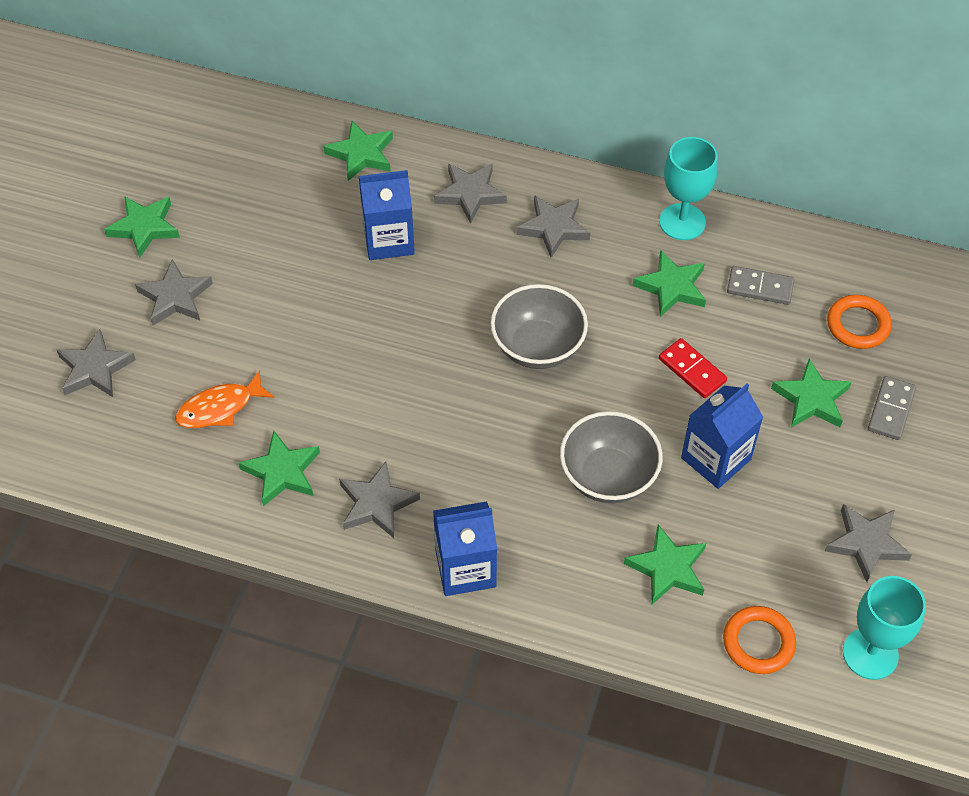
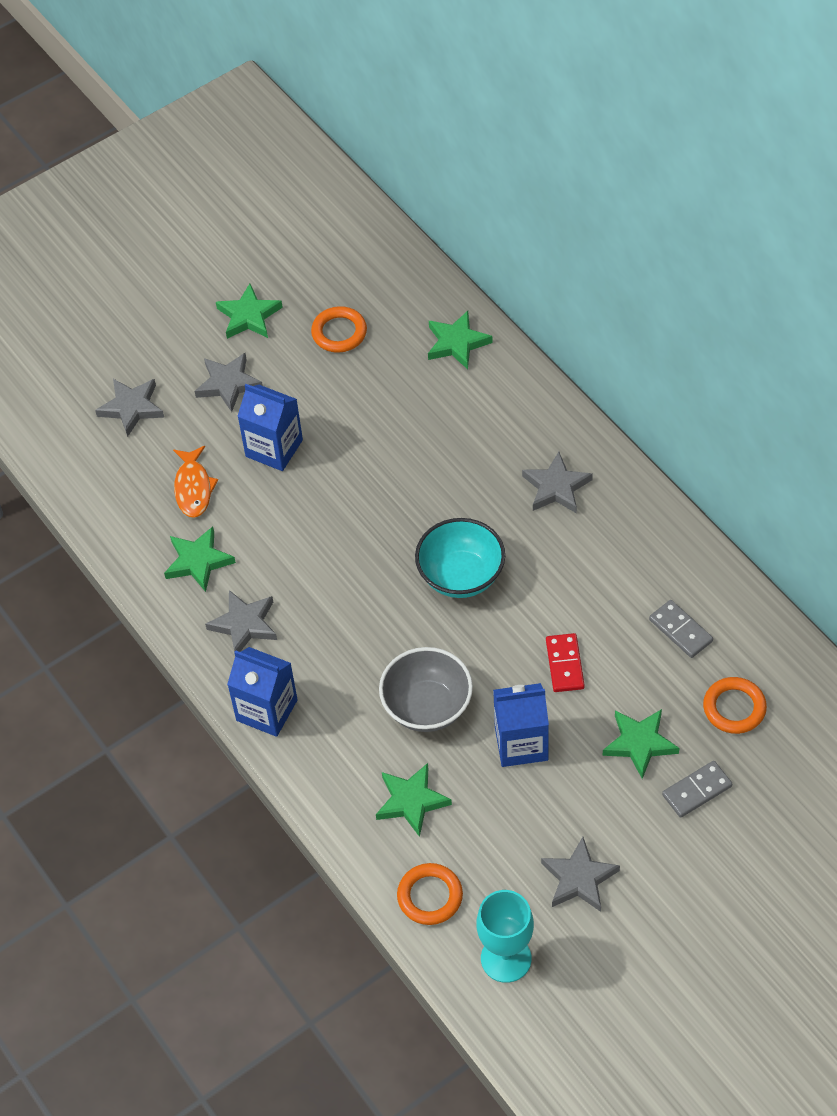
camera: 40 degrees right, 0 degrees up
orange fish [175,370,274,428] -> orange fish turned 105 degrees counterclockwise [173,446,218,518]
blue carton [359,170,415,260] -> blue carton moved to [237,384,303,471]
grey star [434,163,507,224] -> none
grey bowl [491,284,588,369] -> turquoise bowl [415,518,505,598]
green star [632,250,706,317] -> none
turquoise goblet [659,137,718,240] -> none
none -> orange ring [311,306,367,353]

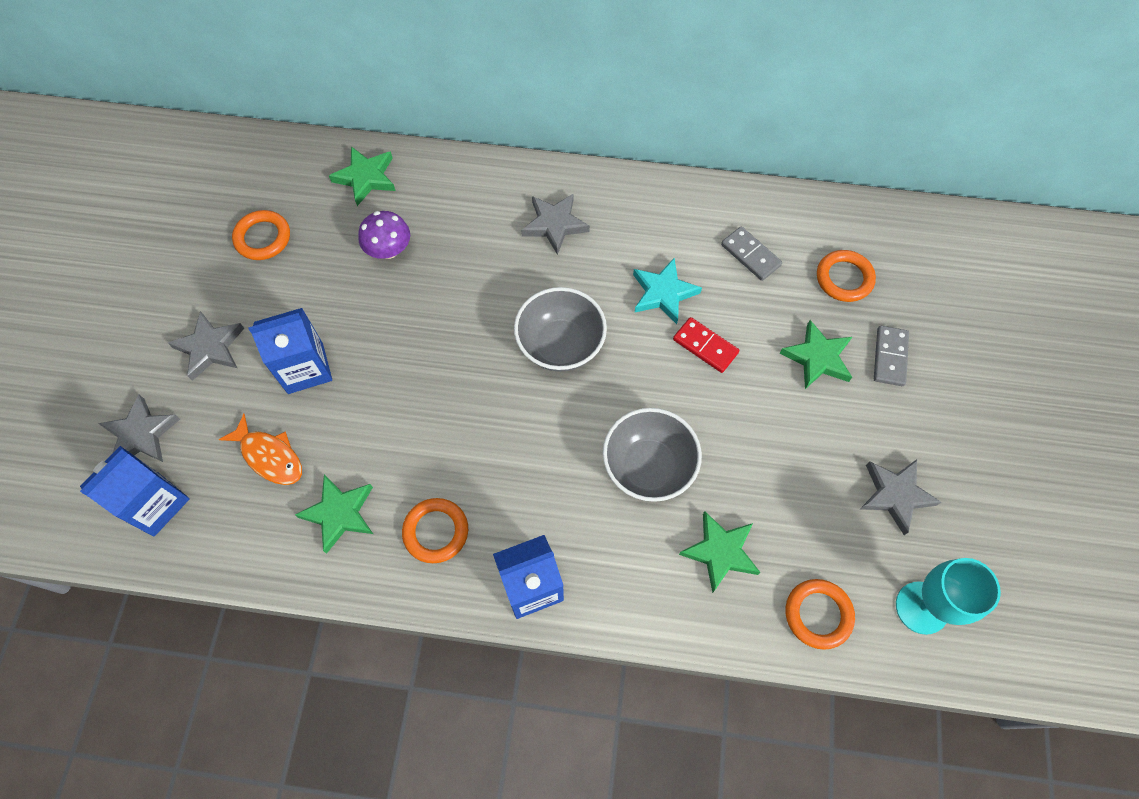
camera: 50 degrees left, 10 degrees up
grey star [205,590,277,652] -> orange ring [402,498,468,563]
green star [216,284,283,339] -> none
turquoise bowl [415,518,505,598] -> grey bowl [514,287,607,372]
blue carton [493,683,549,767] -> blue carton moved to [80,446,190,537]
grey domino [649,600,713,658] -> grey domino turned 45 degrees clockwise [721,226,782,281]
none -> purple mushroom [358,211,410,259]
none -> turquoise star [633,258,702,324]

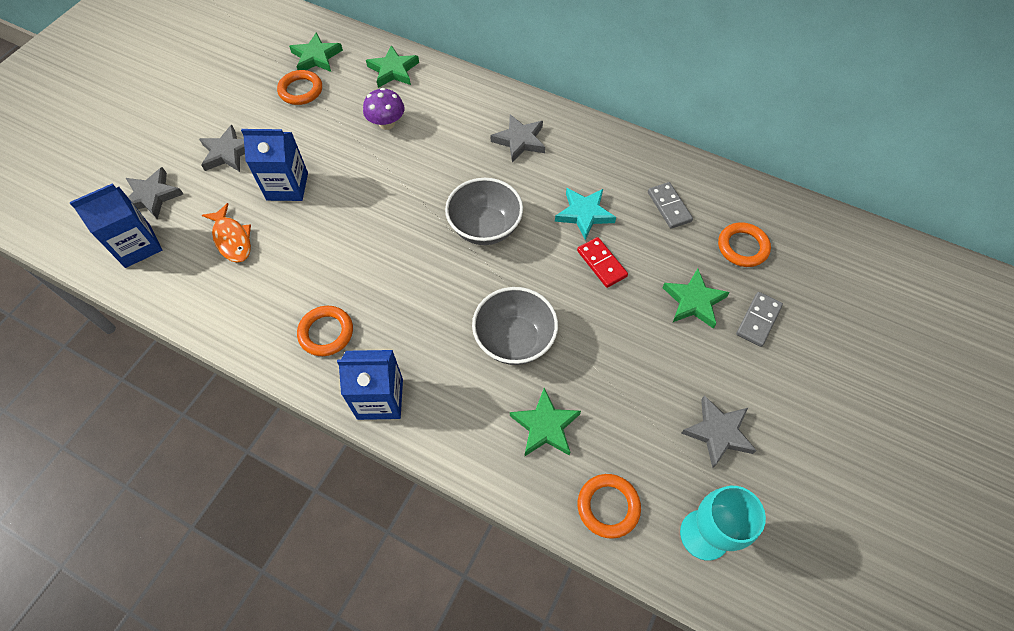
camera: 20 degrees right, 5 degrees down
green star [295,474,373,554] -> green star moved to [289,32,343,72]

